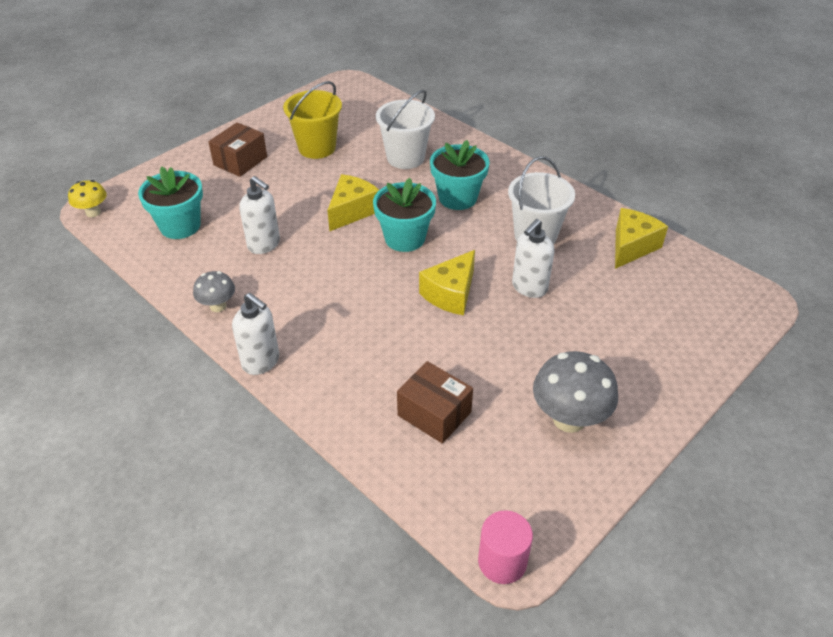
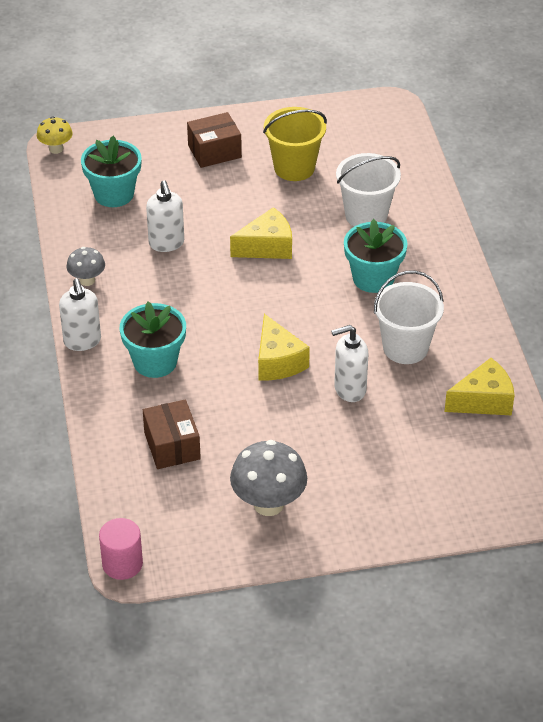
camera: 35 degrees right, 0 degrees up
turquoise flower pot [373,178,436,252] -> turquoise flower pot moved to [120,302,186,378]
yellow cheese [419,250,475,315] -> yellow cheese turned 90 degrees counterclockwise [258,314,310,380]

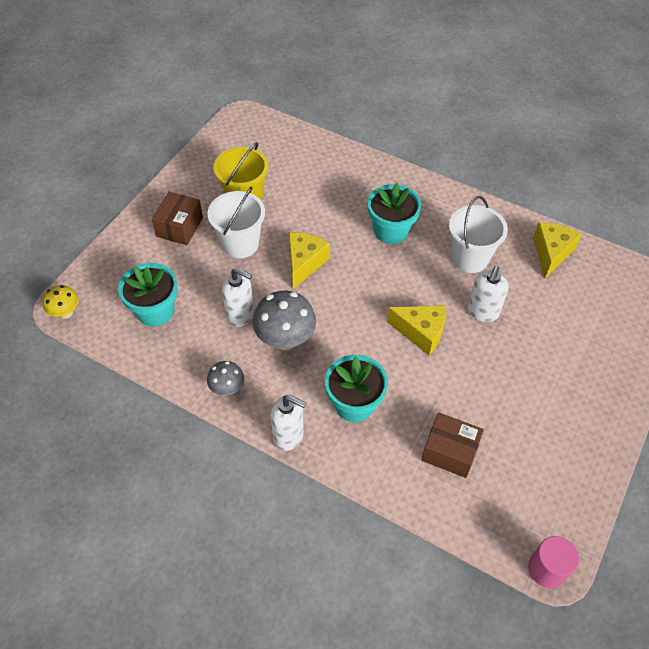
camera: 50 degrees left, 10 degrees up
grey mushroom [230,440,307,516] -> grey mushroom moved to [253,291,316,350]
white bucket [336,153,401,227] -> white bucket moved to [207,186,265,258]

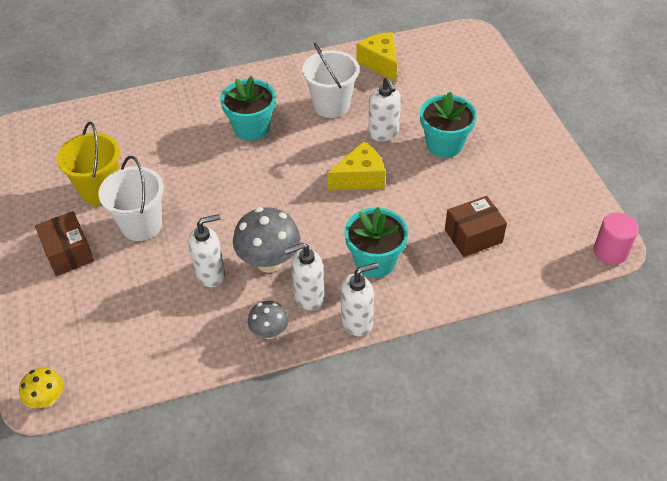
camera: 45 degrees left, 5 degrees down
turquoise flower pot [118,263,178,327] -> turquoise flower pot moved to [420,92,477,158]
yellow cheese [289,232,330,289] -> none
none -> white soap dispenser [284,242,325,310]

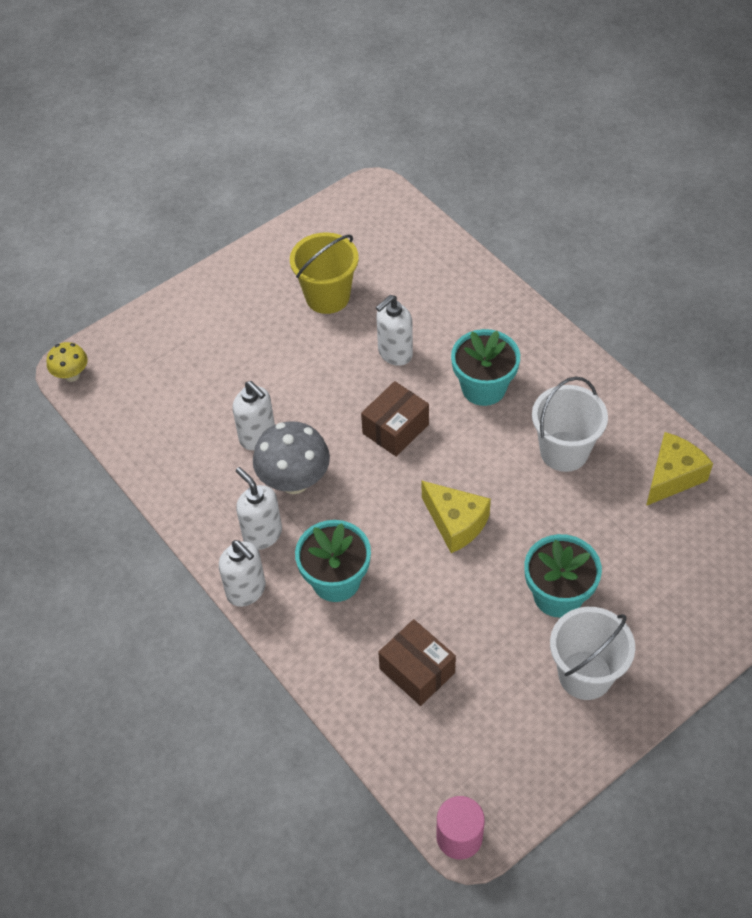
camera: 70 degrees right, 5 degrees up
brown box [35,211,94,276] -> brown box moved to [361,381,429,457]
white bucket [98,156,164,241] -> white bucket moved to [550,607,635,700]
grey mushroom [248,301,288,339] -> none
white soap dispenser [368,77,401,141] -> white soap dispenser moved to [376,295,413,366]

